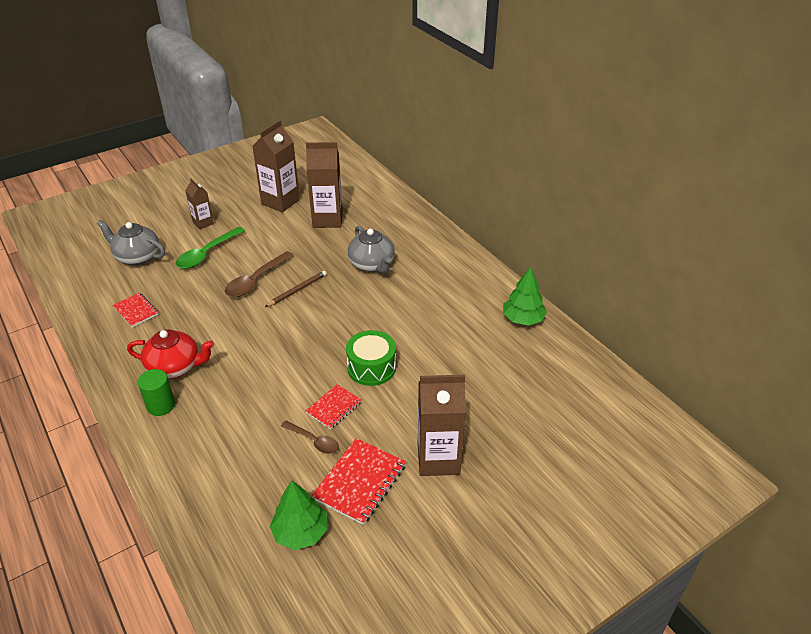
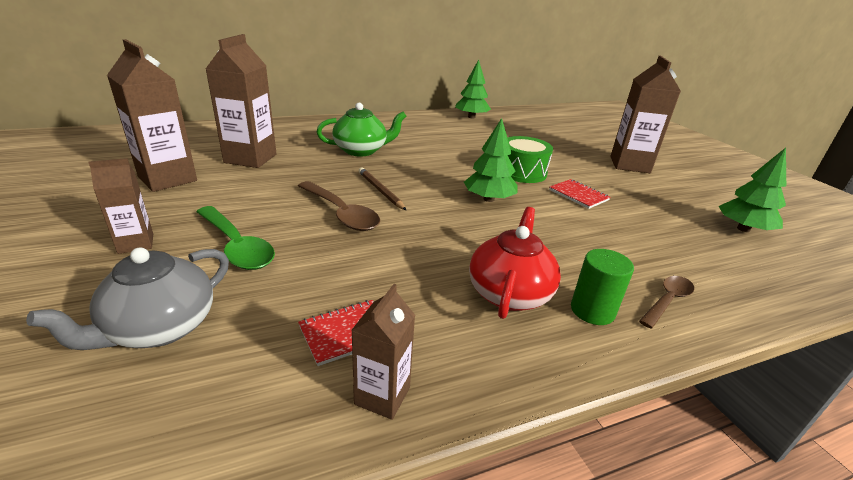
camera: 80 degrees left, 10 degrees down
brown spoon [281,420,339,454] -> brown spoon moved to [639,276,694,328]
red notebook [311,438,406,525] -> none
grey teapot [347,226,395,273] -> green teapot [317,103,407,157]
none -> brown carton [351,284,415,420]
none -> green tree [464,118,518,202]

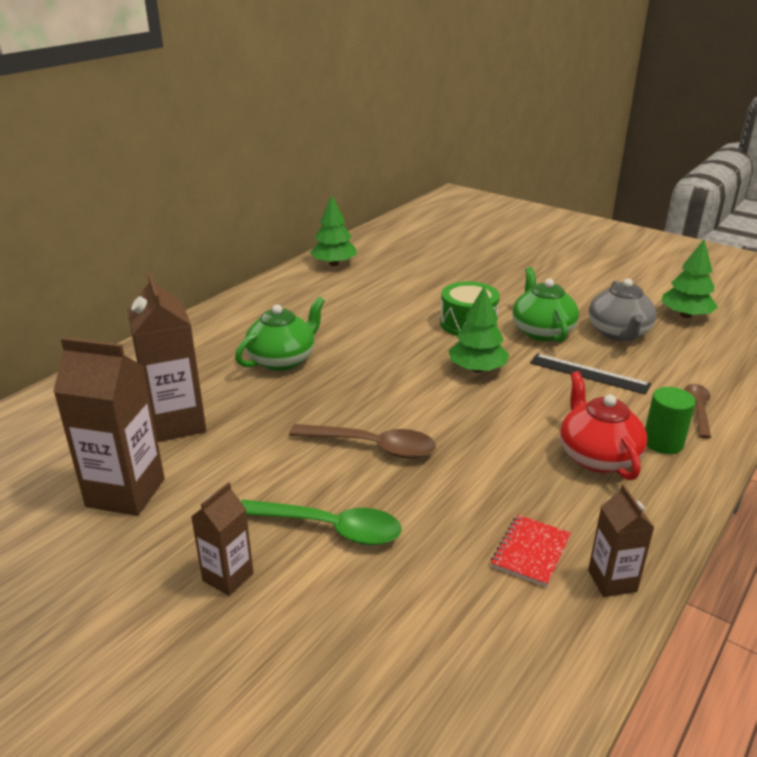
camera: 30 degrees left, 0 degrees up
grey teapot [26,247,229,350] -> grey teapot moved to [589,278,657,341]
brown pencil [359,167,406,210] -> none
red notebook [549,179,610,209] -> green teapot [513,267,579,342]
brown carton [610,56,681,173] -> none
none -> black ruler [530,353,651,394]

